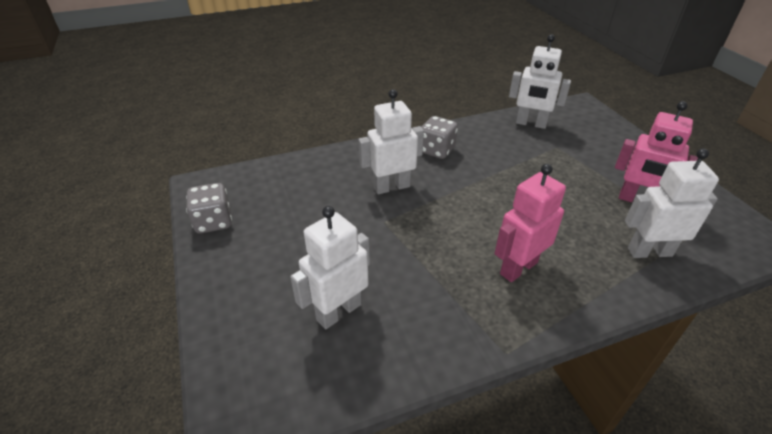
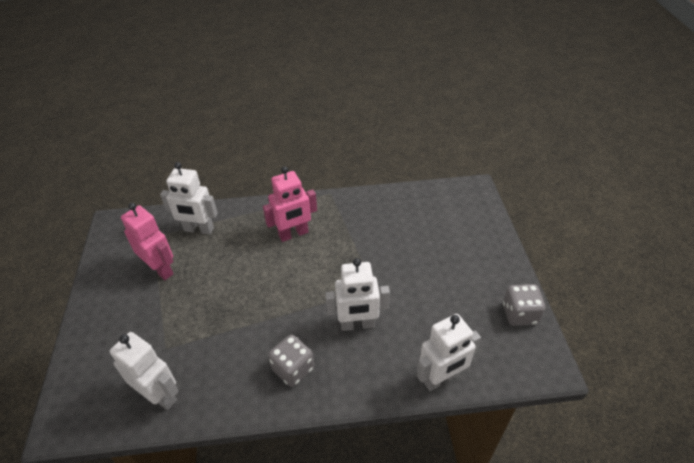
camera: 165 degrees left, 5 degrees up
white robot [290,206,370,329] -> white robot moved to [416,314,481,391]

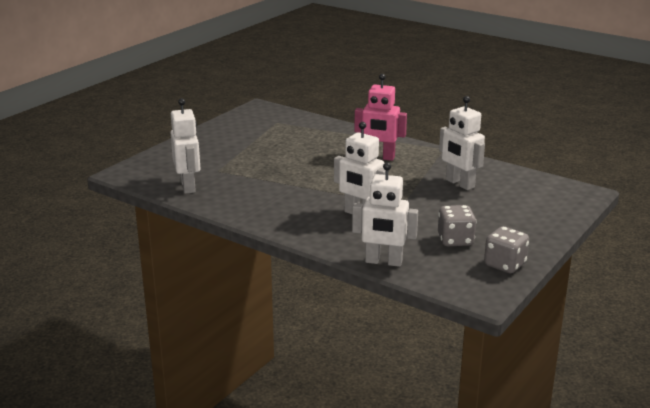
camera: 40 degrees right, 20 degrees down
pink robot [121,203,173,280] -> none
white robot [160,162,218,235] -> white robot moved to [439,96,485,190]
grey dice [268,335,314,387] -> grey dice moved to [438,205,476,246]

